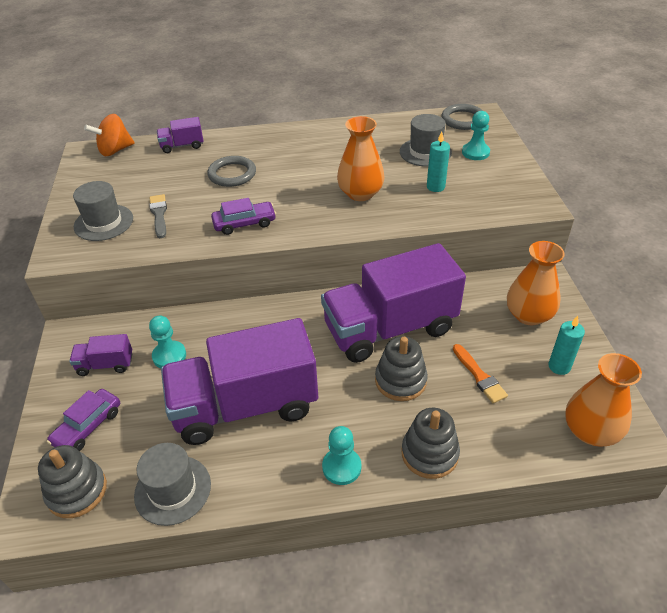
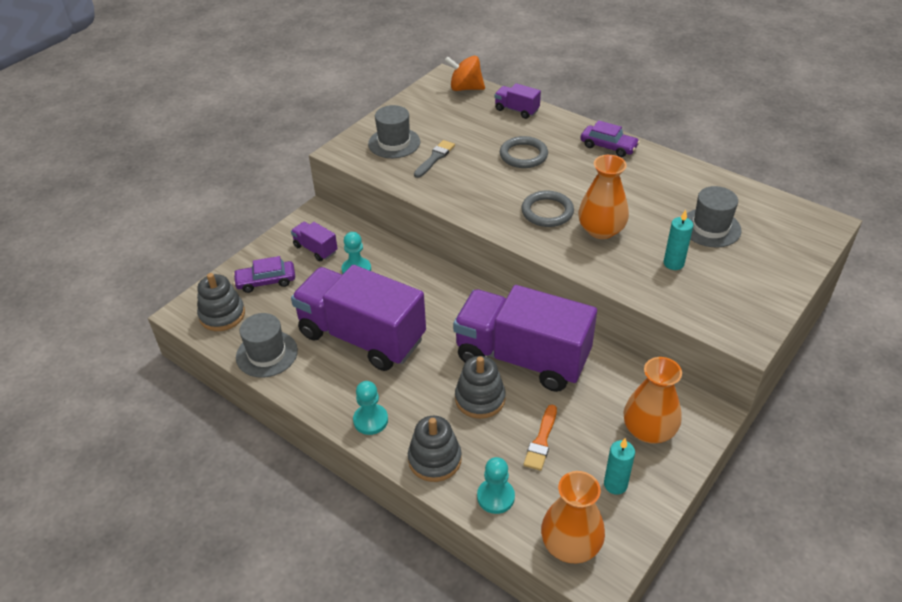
camera: 45 degrees right, 0 degrees up
purple car [211,198,276,235] -> purple car moved to [580,120,640,157]
grey ring [441,104,483,130] -> grey ring moved to [521,191,574,227]
turquoise pawn [462,111,490,160] -> turquoise pawn moved to [477,457,515,514]

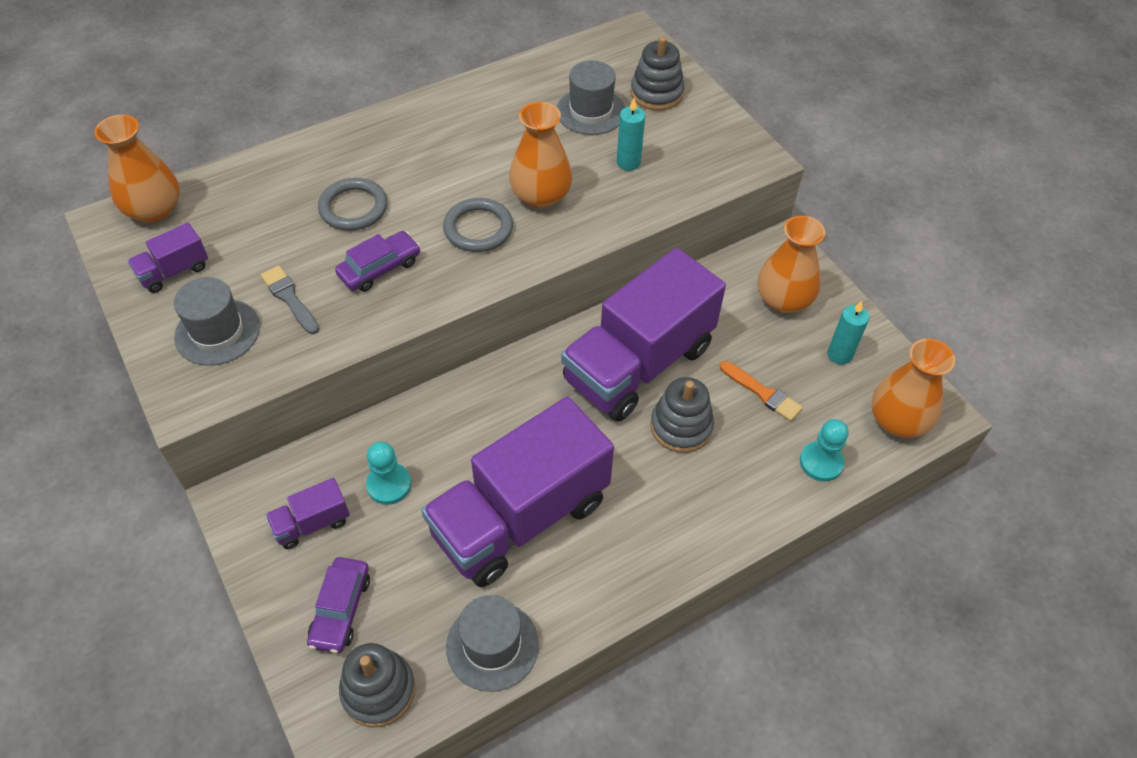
camera: 70 degrees left, 10 degrees up
turquoise pawn [353,381,388,435] -> none
grey stacking toy [408,416,462,482] -> grey stacking toy moved to [630,37,684,111]
orange spinning top [444,56,485,91] -> orange vase [95,115,179,222]
purple truck [494,83,541,119] -> purple truck moved to [127,223,208,293]
purple car [580,120,640,157] -> purple car moved to [335,231,420,292]

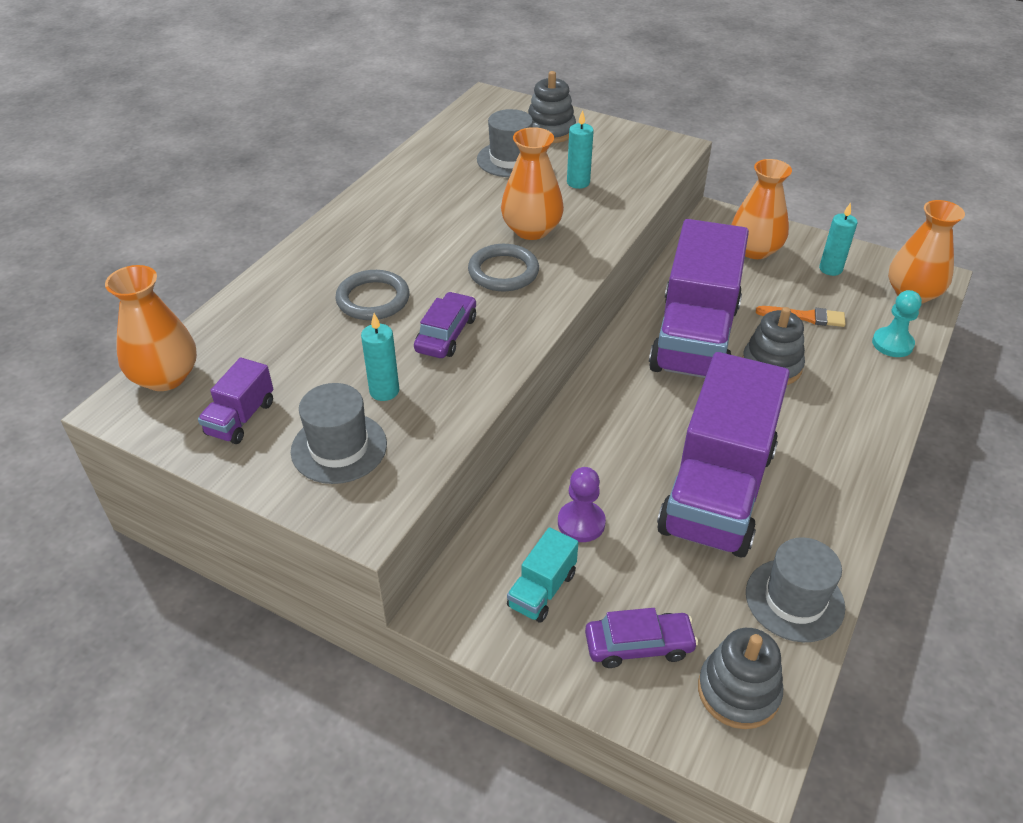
camera: 30 degrees left, 10 degrees down
grey brush [260,265,319,334] -> turquoise candle [361,313,399,401]
purple truck [266,478,350,549] -> turquoise truck [507,527,578,623]
purple car [307,557,370,653] -> purple car turned 75 degrees counterclockwise [585,608,698,668]
turquoise pawn [366,441,411,505] -> purple pawn [558,467,606,542]

